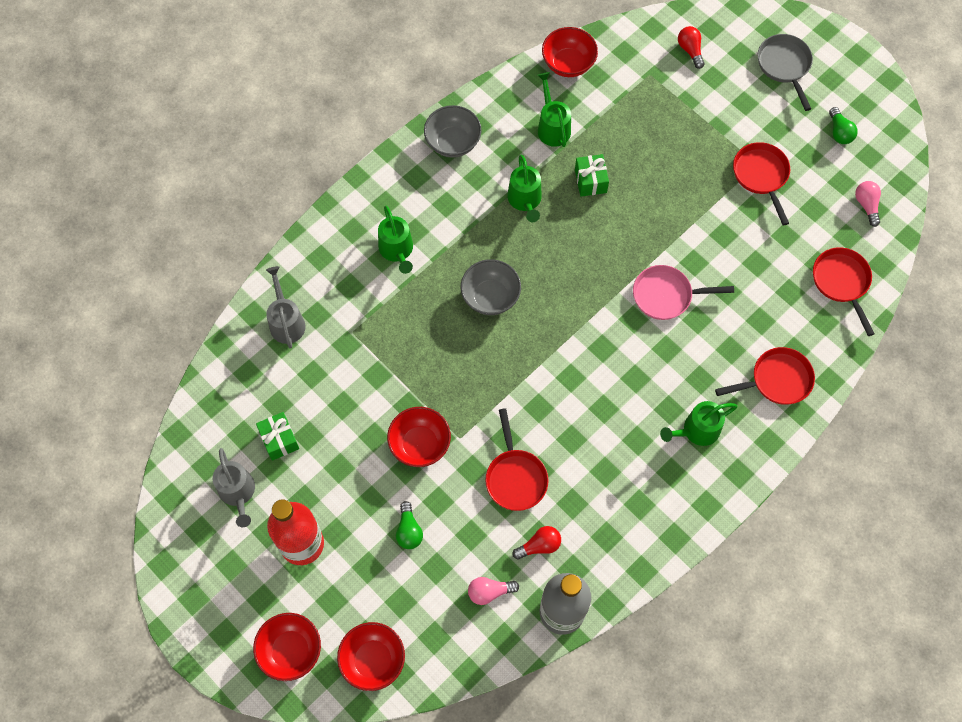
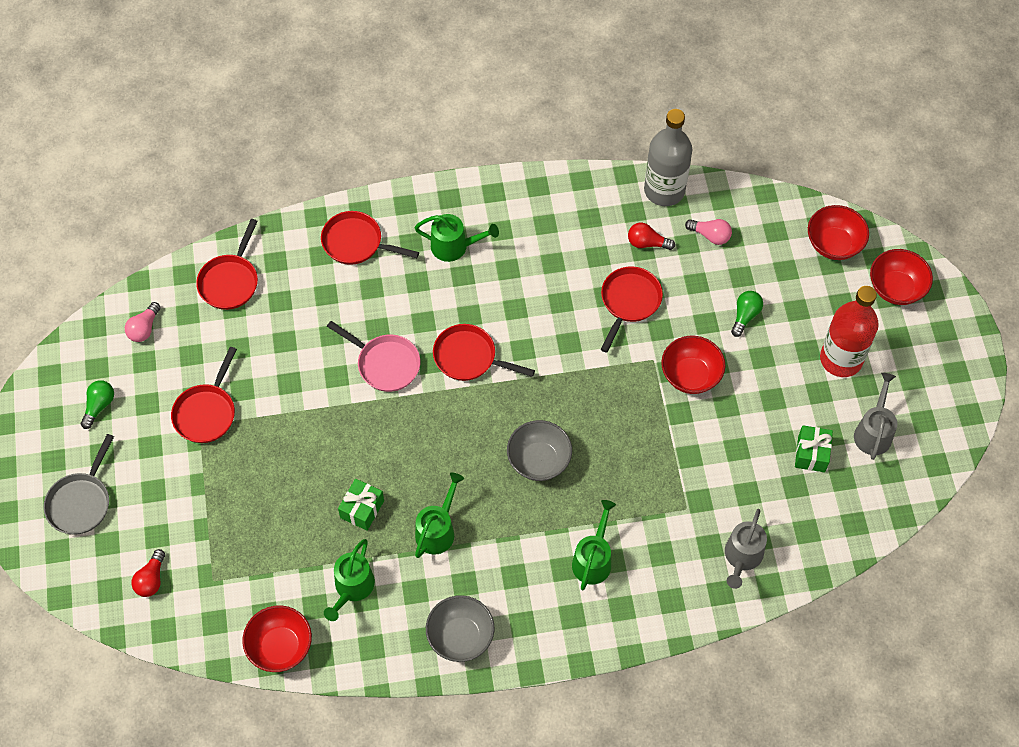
camera: 145 degrees left, 5 degrees down
none -> red pan [433,324,535,381]

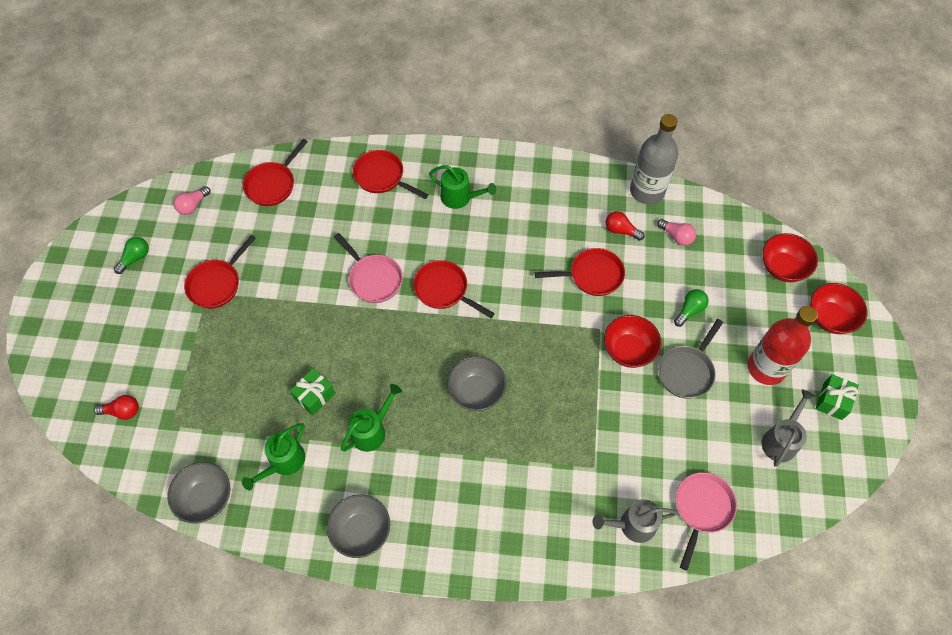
camera: 15 degrees right, 0 degrees up
grey pan [43,434,114,535] -> grey pan moved to [658,319,723,399]
red light bulb [131,549,165,597] -> red light bulb turned 120 degrees counterclockwise [94,395,139,420]
red bowl [242,605,312,672] -> grey bowl [168,462,230,523]
green watering can [572,500,616,590] -> none
red pan [600,267,663,353] -> red pan turned 45 degrees clockwise [535,248,625,296]
grey watering can [725,509,767,589] -> grey watering can turned 45 degrees clockwise [592,499,678,543]
green gift [795,425,833,472] -> green gift moved to [816,374,859,420]
none -> pink pan [676,472,737,571]

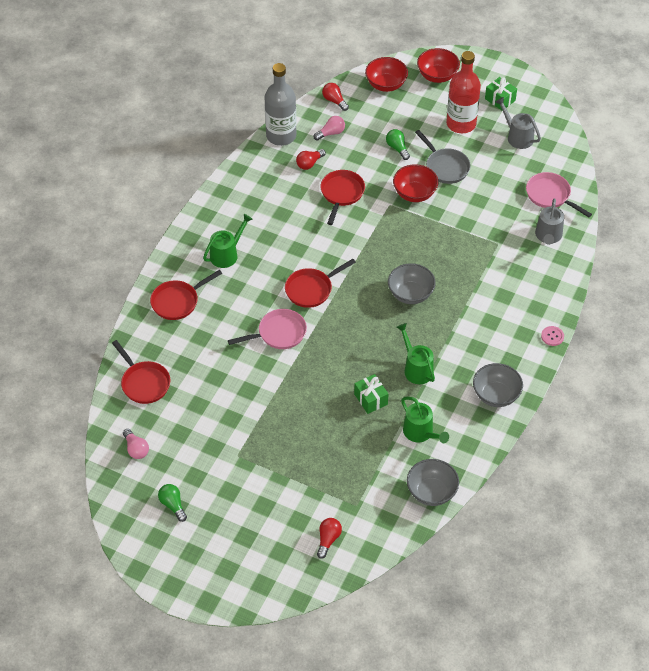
camera: 70 degrees left, 10 degrees down
red pan [184,235,256,308] -> none
none -> red light bulb [322,83,349,111]
none -> pink button [541,326,564,346]

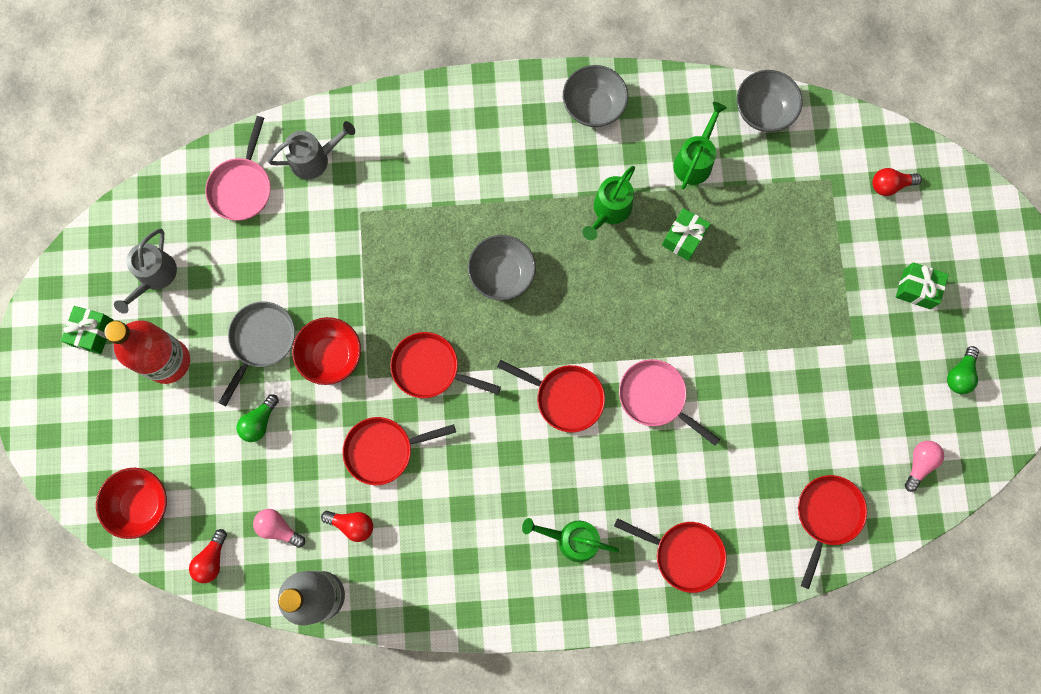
camera: 120 degrees left, 25 degrees up
red bowl [417,48,460,83] -> none
pink button [541,326,564,346] -> none
none -> red pan [390,332,501,398]
none -> green gift [896,262,949,309]

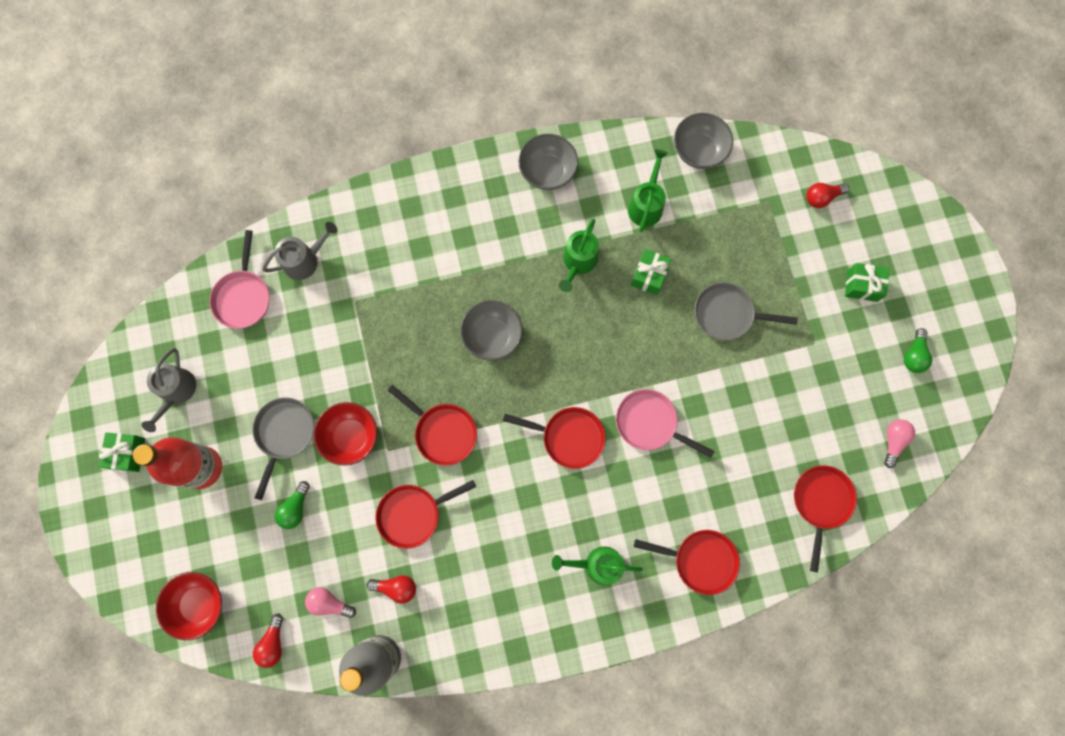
camera: 10 degrees left, 0 degrees up
red pan [390,332,501,398] -> red pan turned 150 degrees counterclockwise [388,385,477,466]
none -> grey pan [695,282,798,341]

